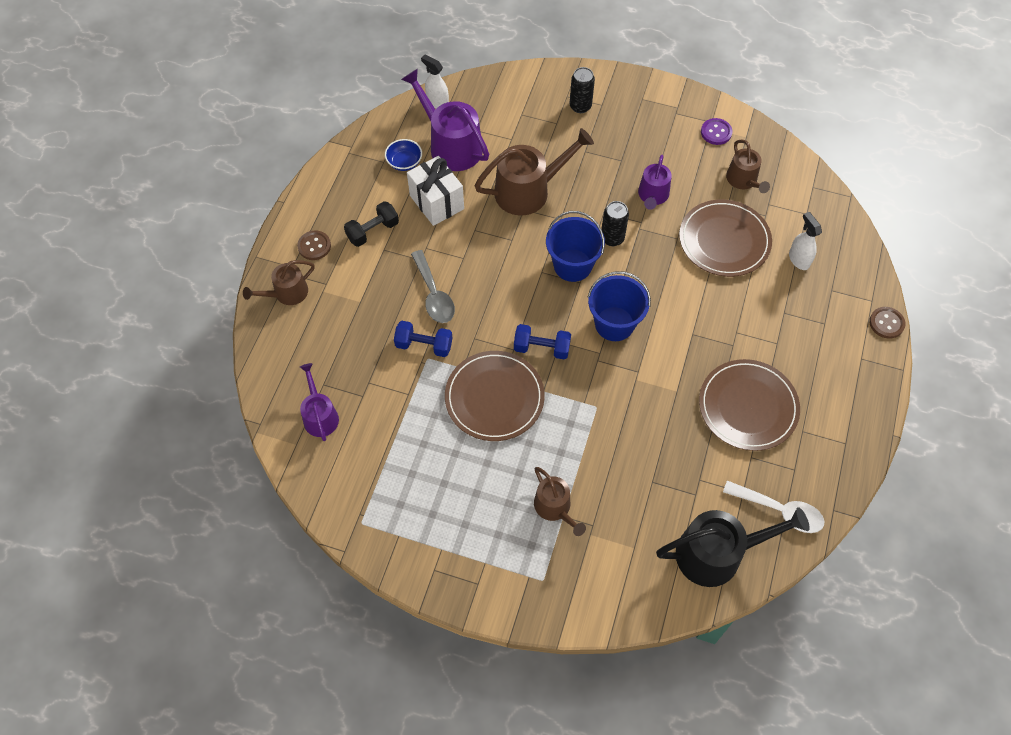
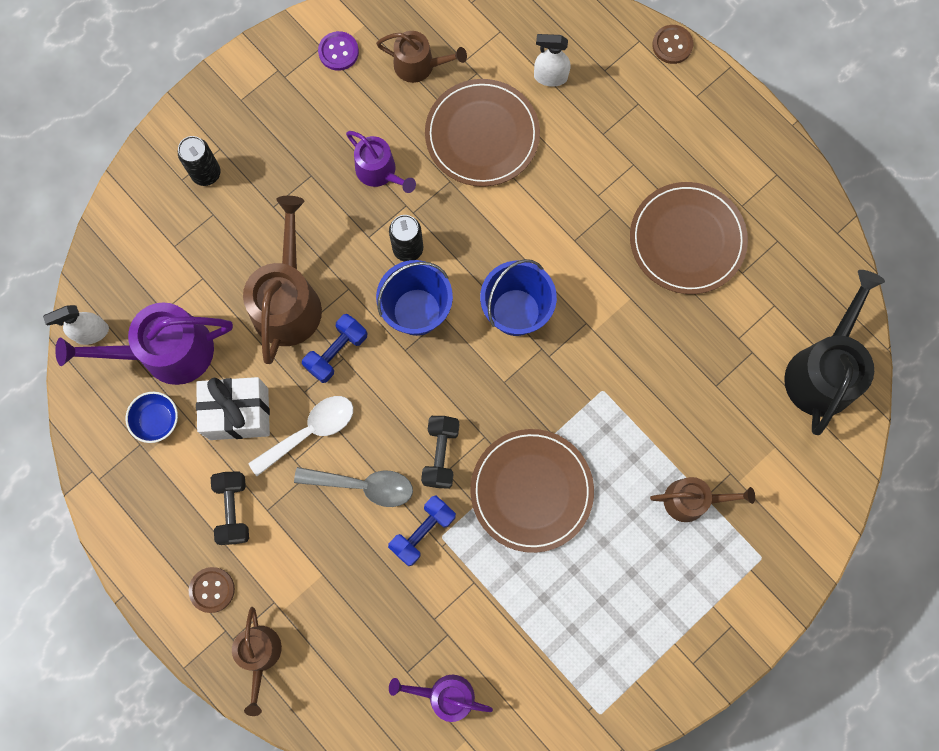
camera: 60 degrees left, 15 degrees up
blue dumbbell [514,324,571,360] -> blue dumbbell moved to [302,314,367,383]
white spoon [723,480,824,533] -> white spoon moved to [248,396,353,476]
none -> black dumbbell [421,416,459,489]

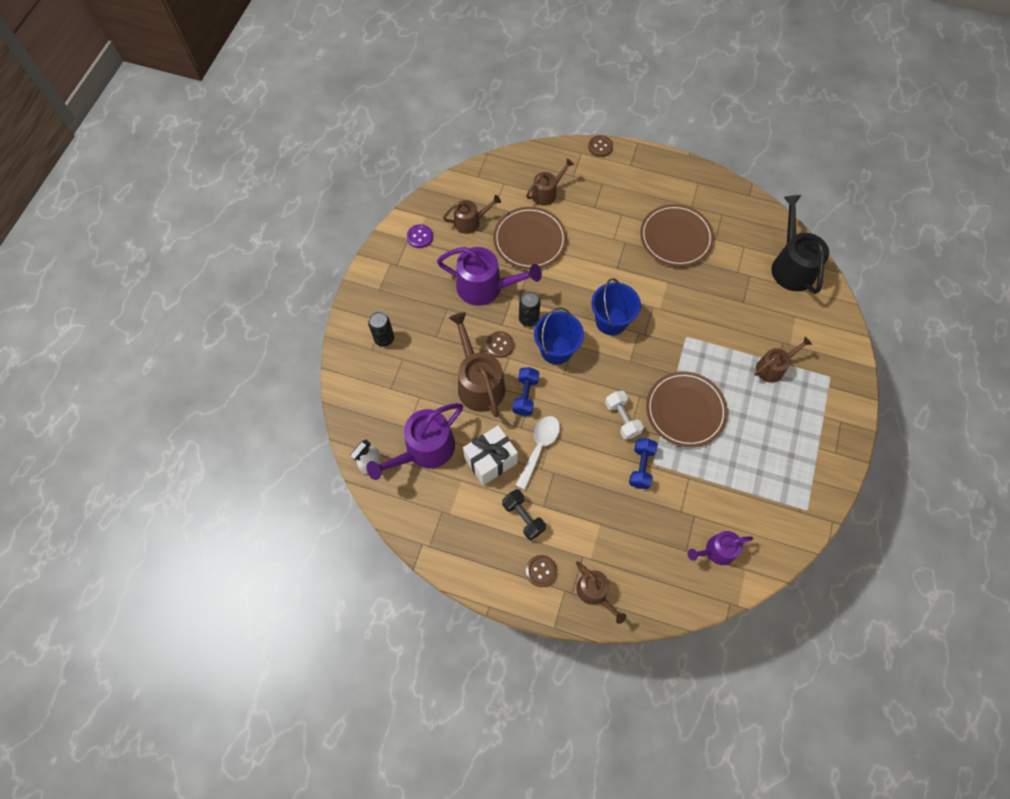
camera: 30 degrees left, 10 degrees down
blue bowl [126,392,178,443] -> none
grey spoon [294,467,413,507] -> none
purple watering can [346,131,416,193] -> purple watering can [437,247,542,306], size x1.70
black dumbbell [421,416,459,489] -> white dumbbell [605,391,643,440]
white spray bottle [534,34,570,87] -> brown watering can [526,159,574,206]
none -> brown button [486,331,514,358]

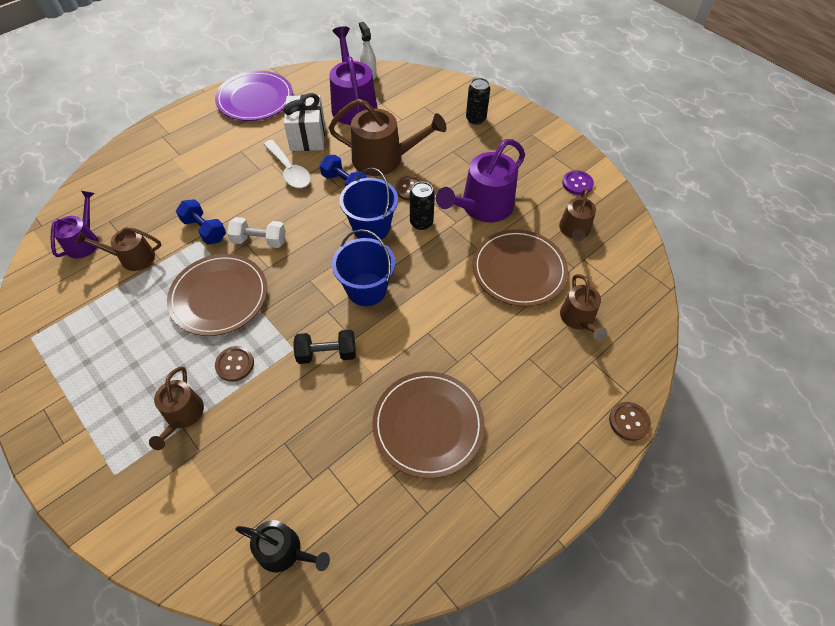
camera: 120 degrees right, 10 degrees down
black dumbbell [502,489,546,540] -> black dumbbell moved to [293,330,356,364]
brown button [526,555,557,587] -> brown button moved to [215,346,254,382]
brown watering can [576,561,626,624] -> brown watering can moved to [76,227,161,271]
black watering can [772,195,829,294] -> black watering can [235,520,330,572], size x0.59
none -> purple plate [215,71,293,121]

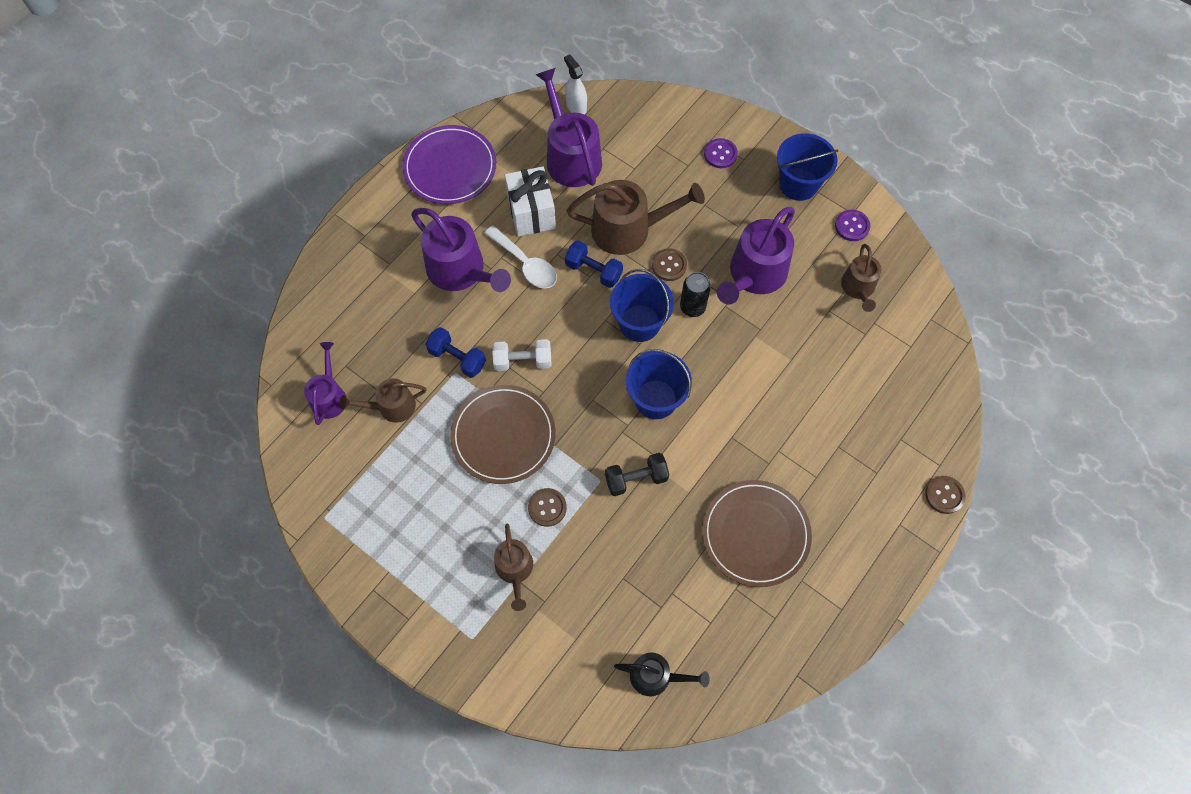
camera: 10 degrees left, 10 degrees up
black can [466,78,490,125] -> purple button [704,138,738,168]
brown plate [473,229,568,306] -> none
brown watering can [560,274,607,341] -> none
none -> purple watering can [411,208,511,292]
none -> blue bucket [777,133,838,201]

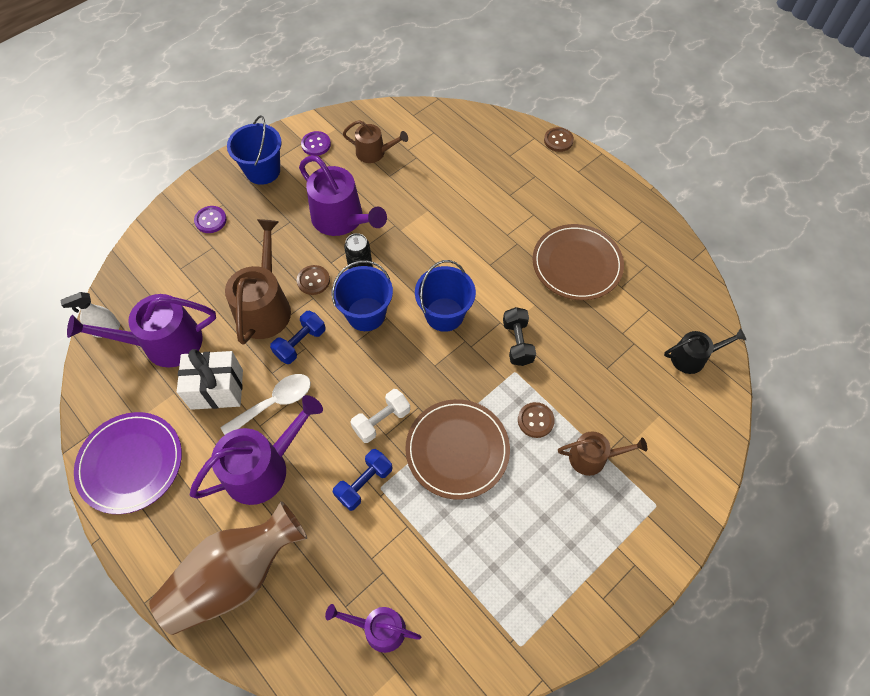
camera: 80 degrees left, 5 degrees down
brown watering can [339,378,426,423] -> none
white dumbbell [492,339,551,371] -> white dumbbell turned 45 degrees clockwise [350,389,410,443]
black watering can [614,652,710,696] -> black watering can turned 60 degrees clockwise [664,329,746,374]
none -> brown vase [149,501,307,635]

